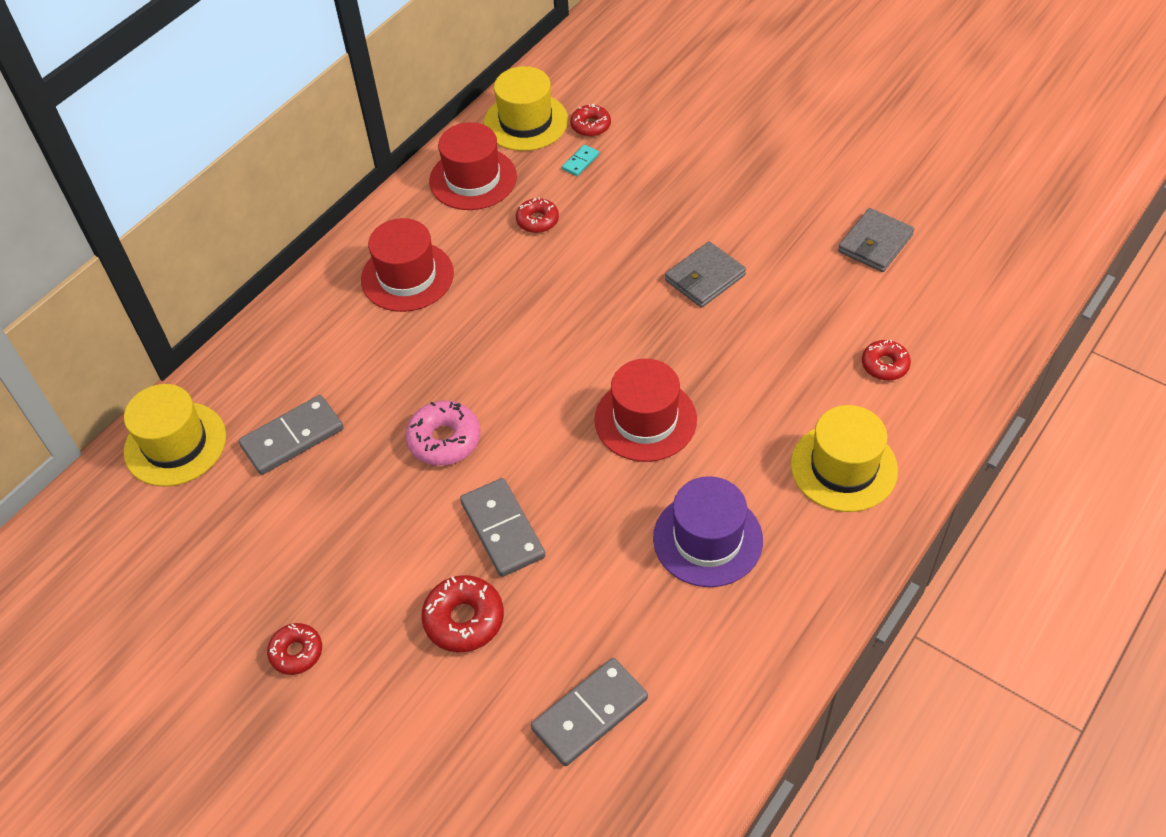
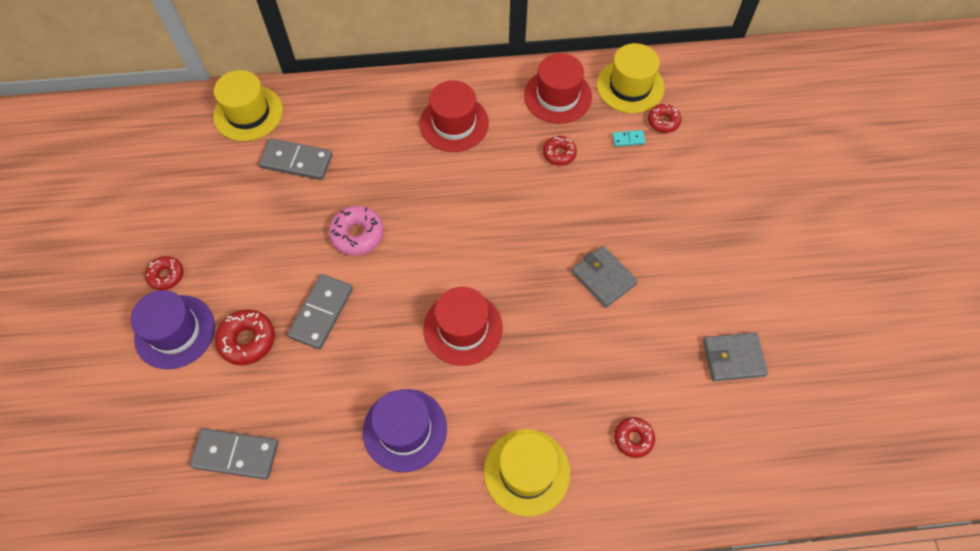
camera: 45 degrees right, 10 degrees up
grey wallet [665,242,746,308] -> grey wallet turned 45 degrees clockwise [572,246,638,308]
none -> purple hat [131,290,215,369]

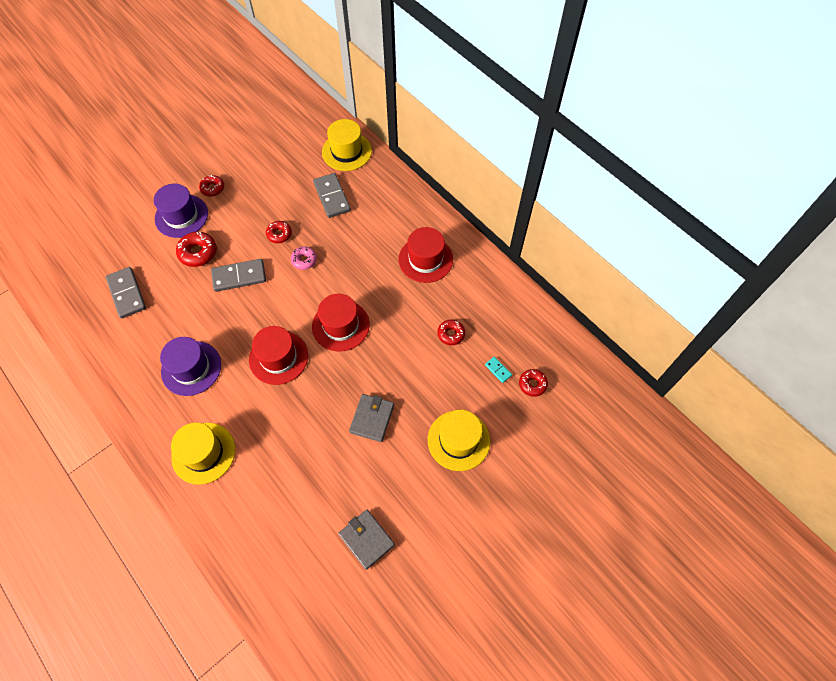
camera: 55 degrees right, 0 degrees up
pink donut [328,206,383,255] -> pink donut [290,246,317,270], size x0.66
red hat [524,53,592,124] -> red hat moved to [312,294,370,352]
yellow hat [597,43,665,113] -> yellow hat moved to [428,410,490,471]
red donut [614,417,655,458] -> red donut moved to [266,221,292,243]

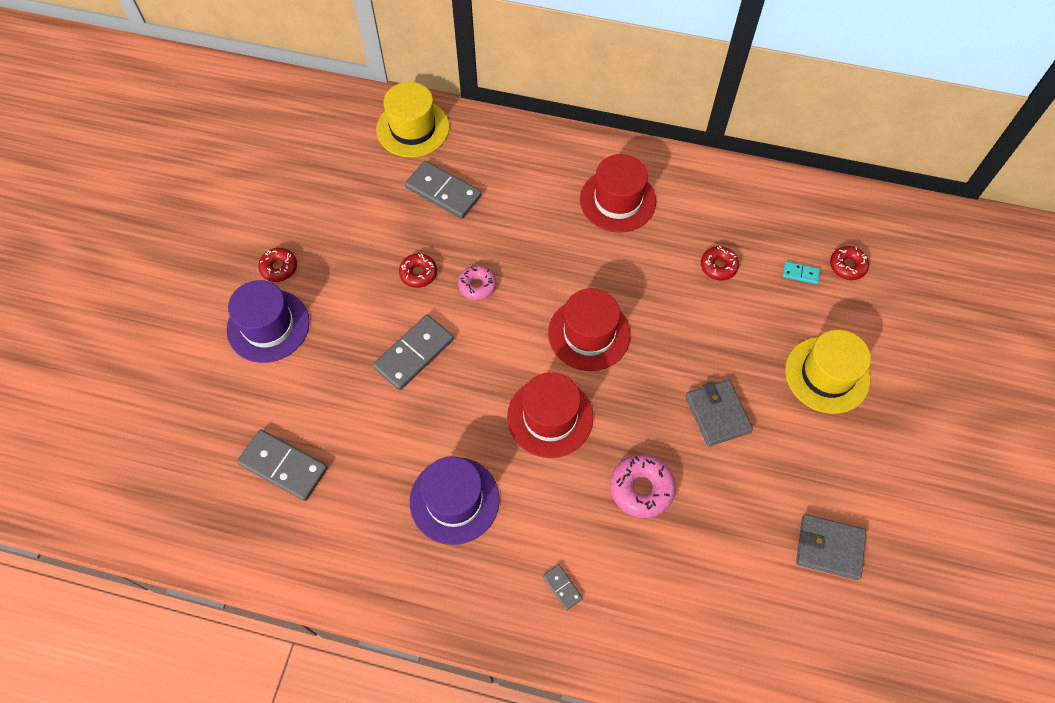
camera: 35 degrees left, 0 degrees up
yellow hat [171,423,235,485] -> grey domino [543,564,583,610]
red donut [176,232,217,267] -> none
none -> pink donut [610,454,676,518]

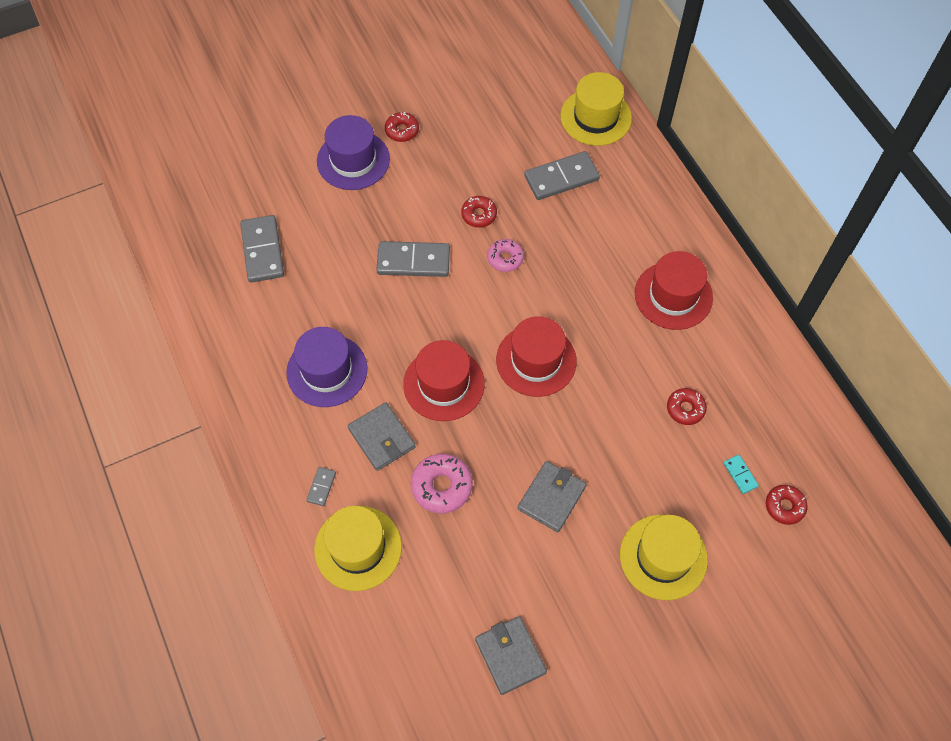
camera: 50 degrees right, 0 degrees up
grey domino [405,161,481,219] -> grey domino turned 75 degrees clockwise [524,151,600,200]
none -> yellow hat [314,506,402,591]
none -> grey wallet [348,402,416,471]

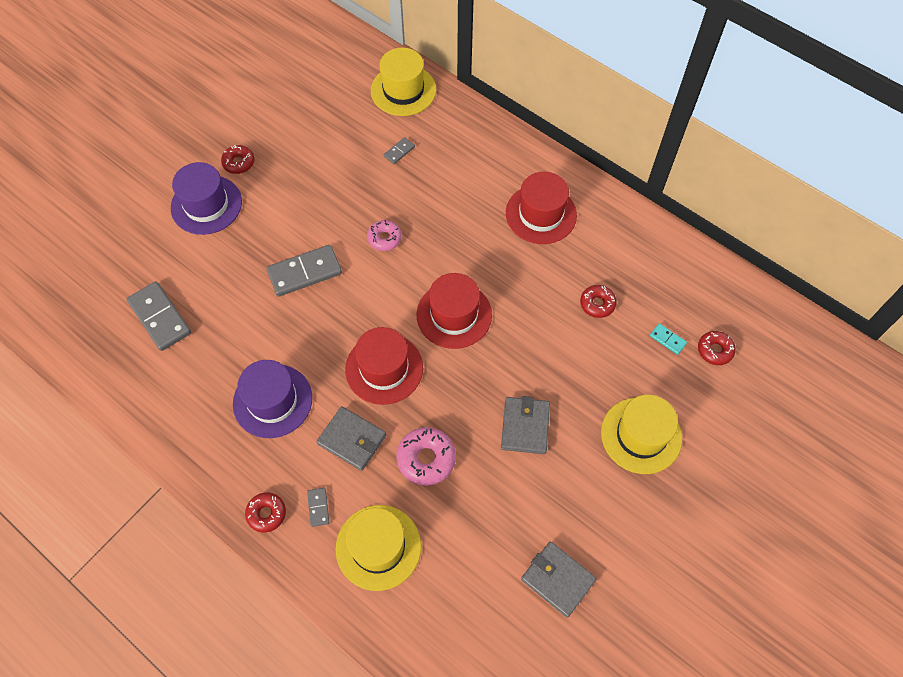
camera: 25 degrees left, 0 degrees up
red donut [461,196,497,228] -> red donut moved to [245,492,286,533]
grey domino [524,151,600,200] -> grey domino [384,137,415,164], size x0.48

